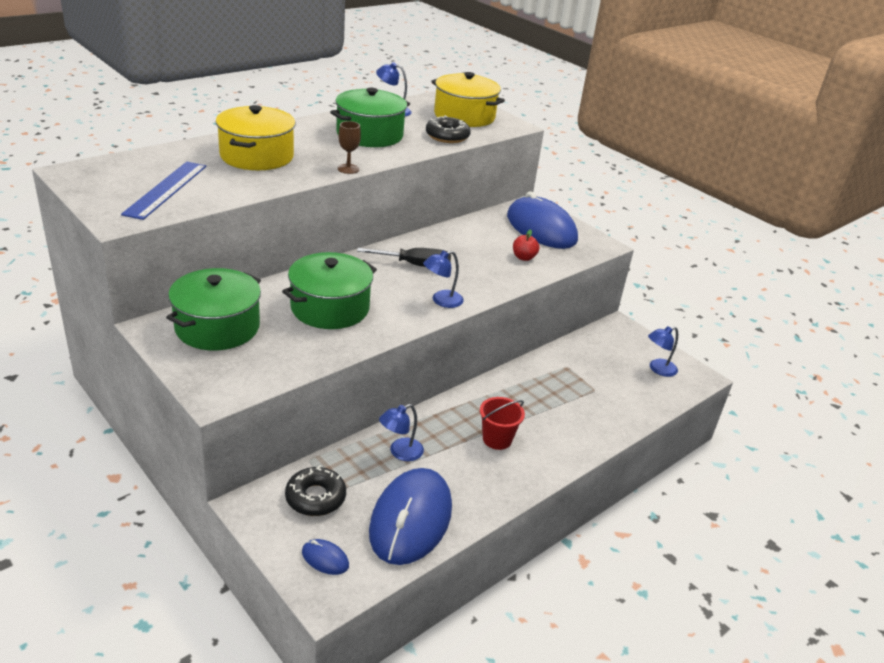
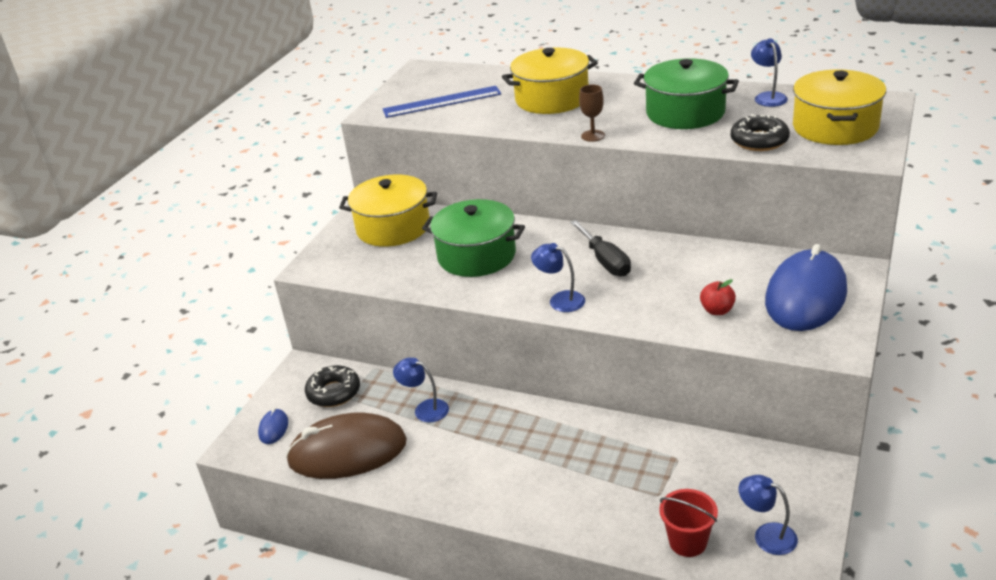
camera: 70 degrees right, 0 degrees up
green pot [166,268,261,350] -> yellow pot [339,175,437,247]
blue mouse [369,468,452,565] -> brown mouse [286,412,407,479]
red bucket [480,397,525,450] -> red bucket moved to [659,489,718,557]

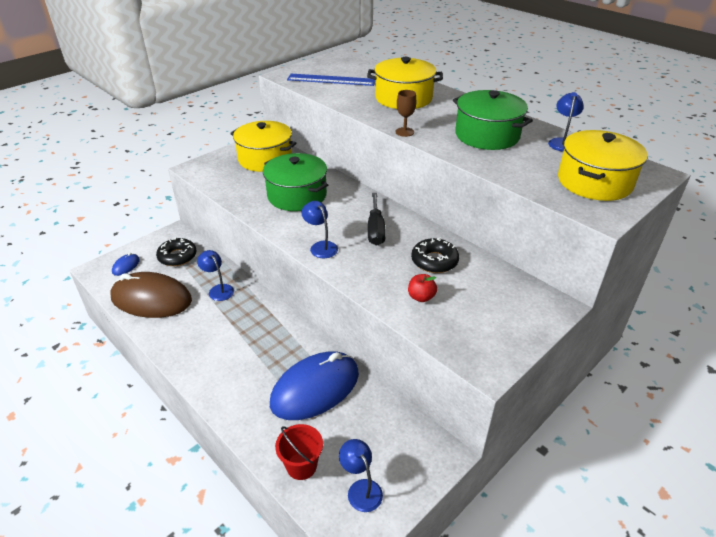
camera: 20 degrees right, 5 degrees up
black donut [731,114,790,151] -> black donut moved to [411,238,459,273]
blue mouse [765,244,847,331] -> blue mouse moved to [270,351,359,420]

